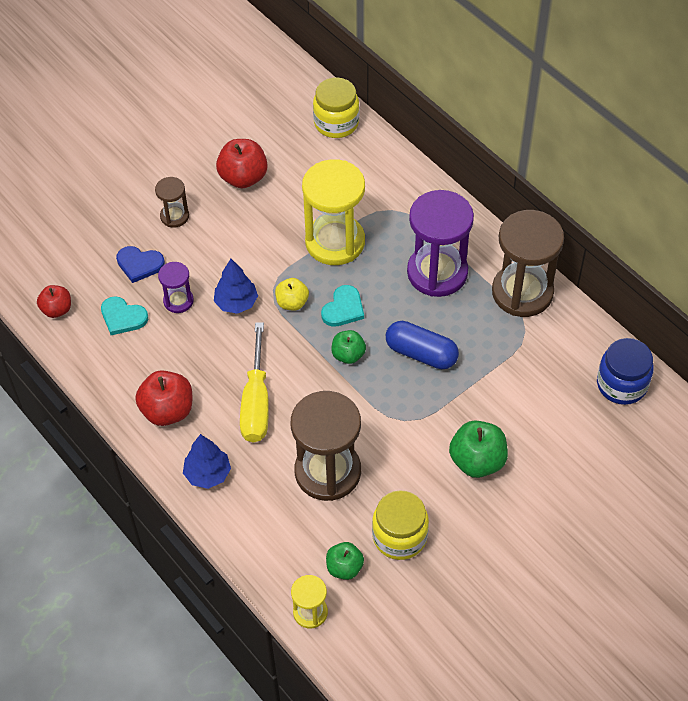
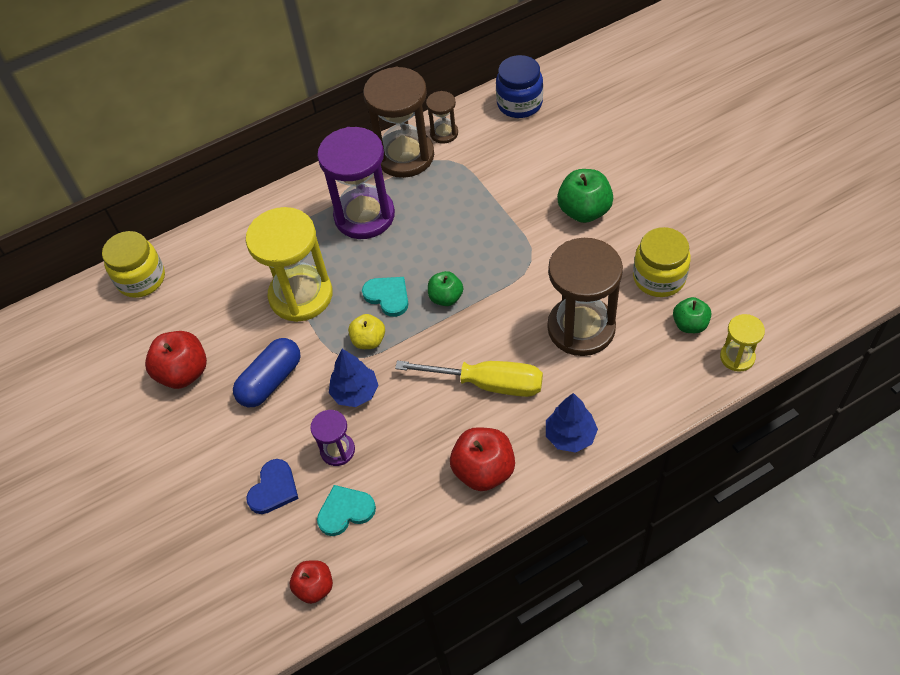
camera: 75 degrees left, 0 degrees up
turquoise heart [101,296,148,335] -> turquoise heart turned 150 degrees counterclockwise [317,485,376,536]
brown hourglass [155,177,189,227] -> brown hourglass moved to [426,91,458,144]
blue capsule [386,321,459,369] -> blue capsule moved to [233,338,301,407]

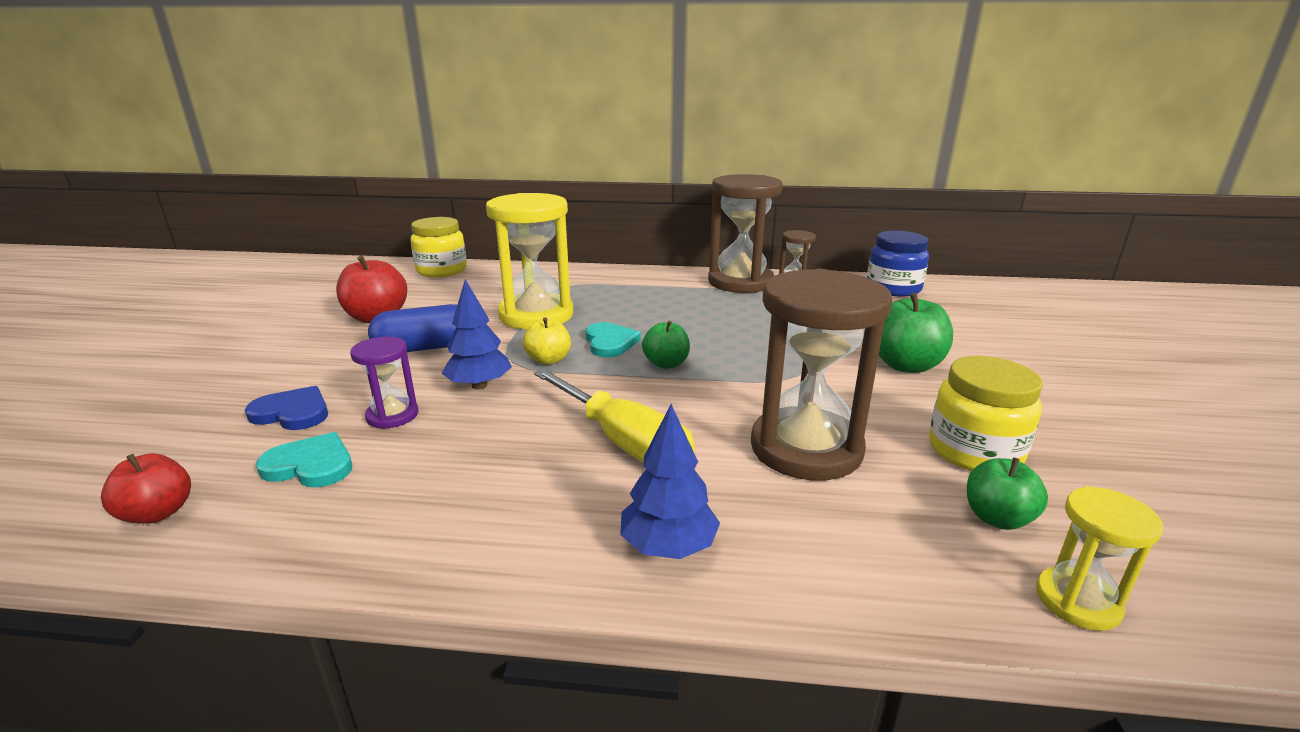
camera: 30 degrees right, 30 degrees down
blue heart [246,459,299,514] -> blue heart turned 135 degrees counterclockwise [245,386,328,430]
purple hourglass [317,127,395,239] -> none
red apple [450,427,515,491] -> none

